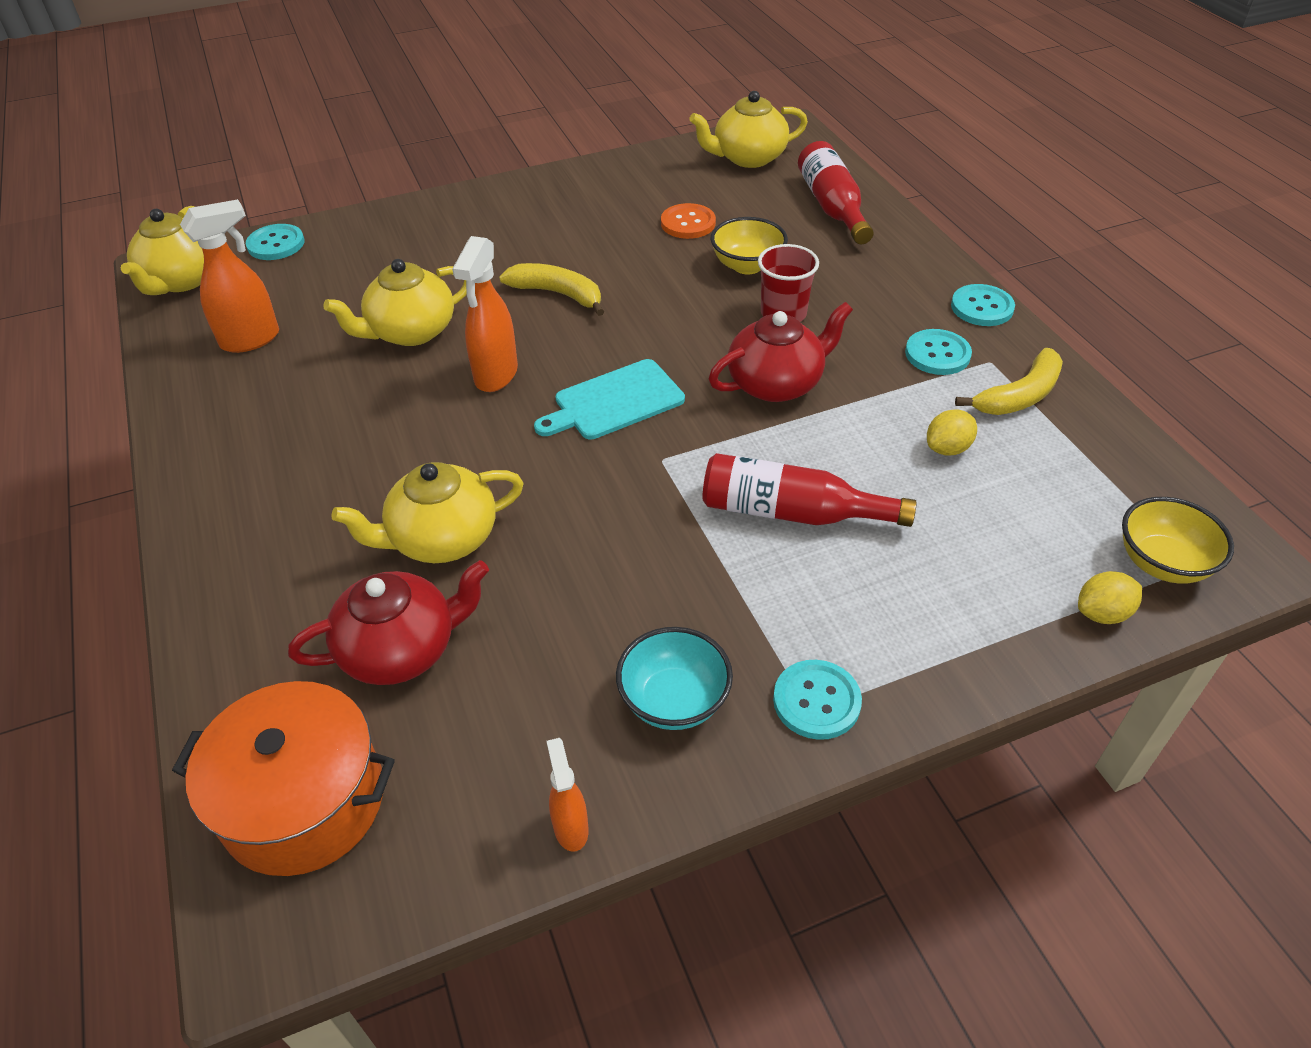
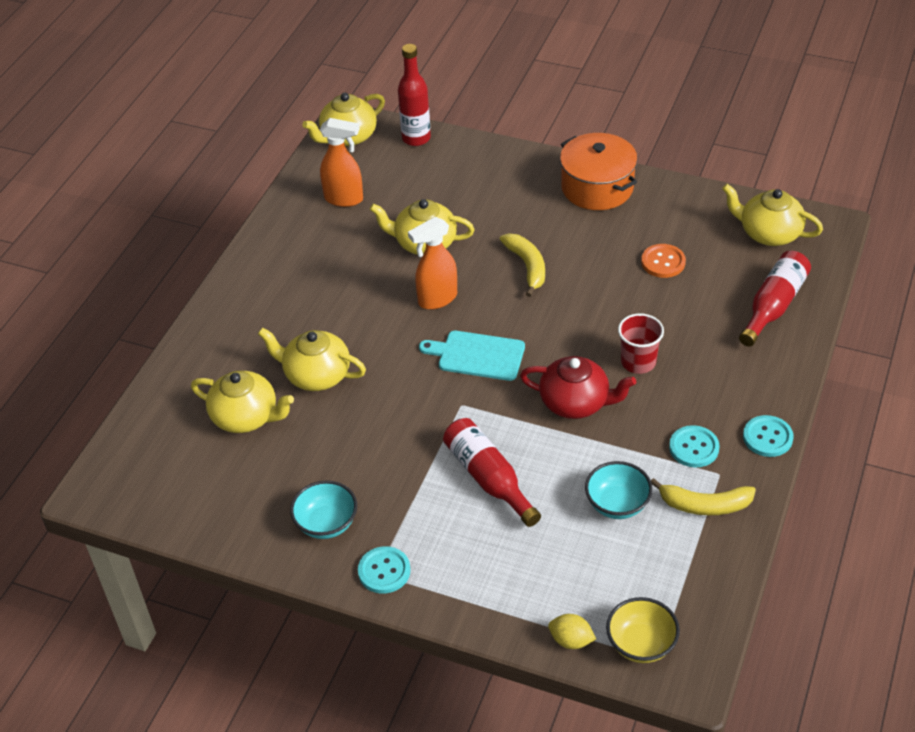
camera: 45 degrees right, 0 degrees up
orange pot [172,681,395,876] -> orange pot moved to [560,133,638,210]
turquoise button [246,224,304,260] -> red bottle [398,44,431,146]
red teapot [288,560,489,685] -> yellow teapot [191,371,294,433]
orange spray bottle [547,738,589,852] -> none
yellow bowl [711,217,788,274] -> none
yellow lemon [927,409,977,456] -> turquoise bowl [585,461,653,519]

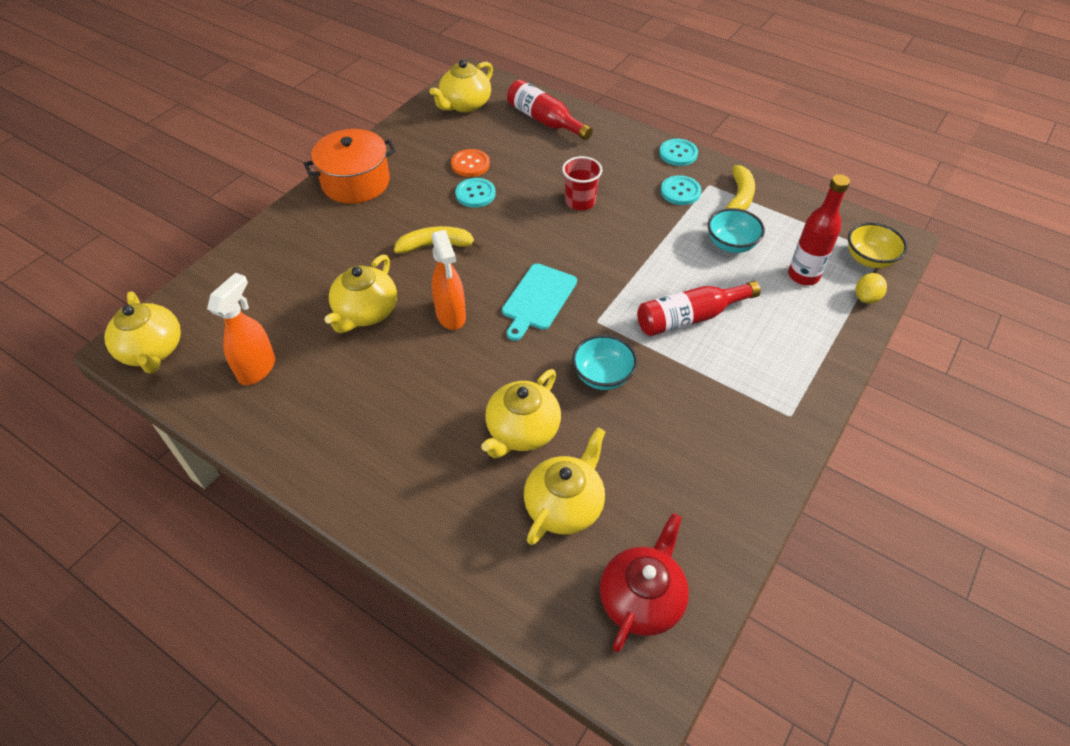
camera: 80 degrees left, 5 degrees up
turquoise bowl [290,480,357,539] -> turquoise bowl moved to [572,335,637,390]
turquoise button [358,546,411,594] -> turquoise button moved to [455,178,496,208]
red bottle [398,44,431,146] -> red bottle moved to [788,174,850,285]
red teapot [520,356,636,419] -> red teapot moved to [600,513,689,652]

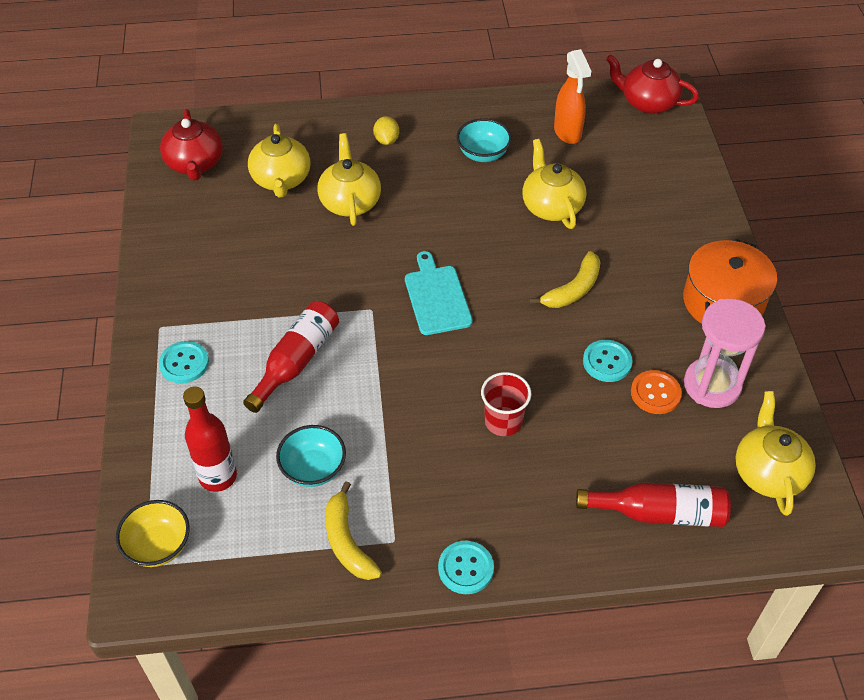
camera: 140 degrees right, 0 degrees up
yellow teapot [105,291,181,373] -> red teapot [606,54,699,114]
orange spray bottle [431,230,466,330] -> none
turquoise bowl [572,335,637,390] -> turquoise bowl moved to [457,118,512,162]
turquoise button [661,175,701,205] -> turquoise button moved to [159,341,209,383]
yellow lemon [856,273,887,304] -> yellow lemon moved to [373,116,399,145]
none -> pink hourglass [684,299,766,408]

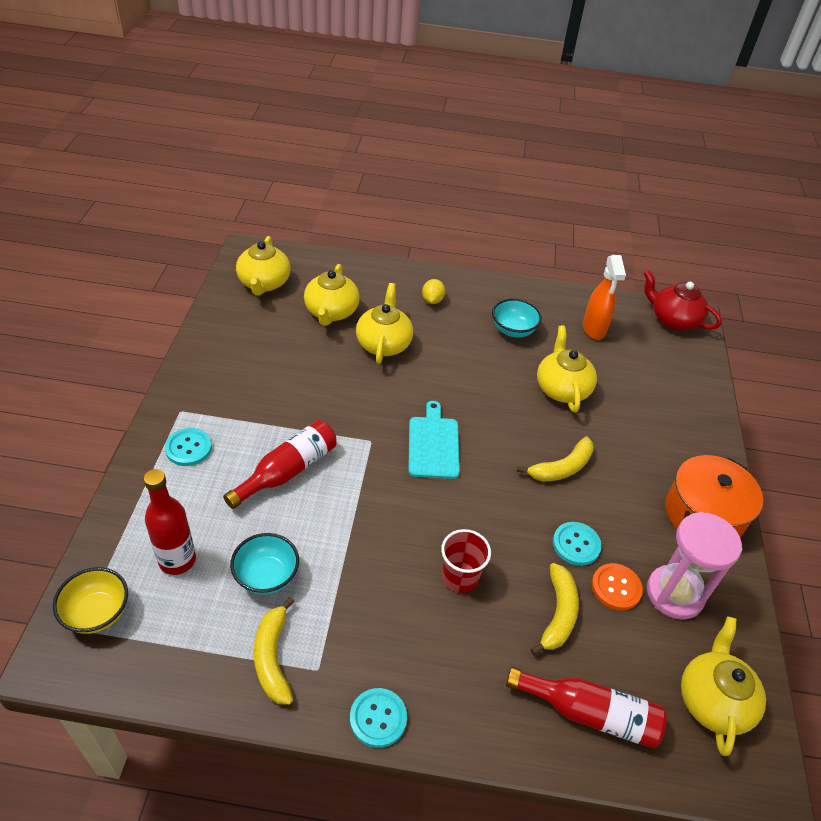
camera: 10 degrees right, 5 degrees down
red teapot [160,109,223,181] -> yellow teapot [236,236,291,296]
none -> yellow banana [530,563,579,655]

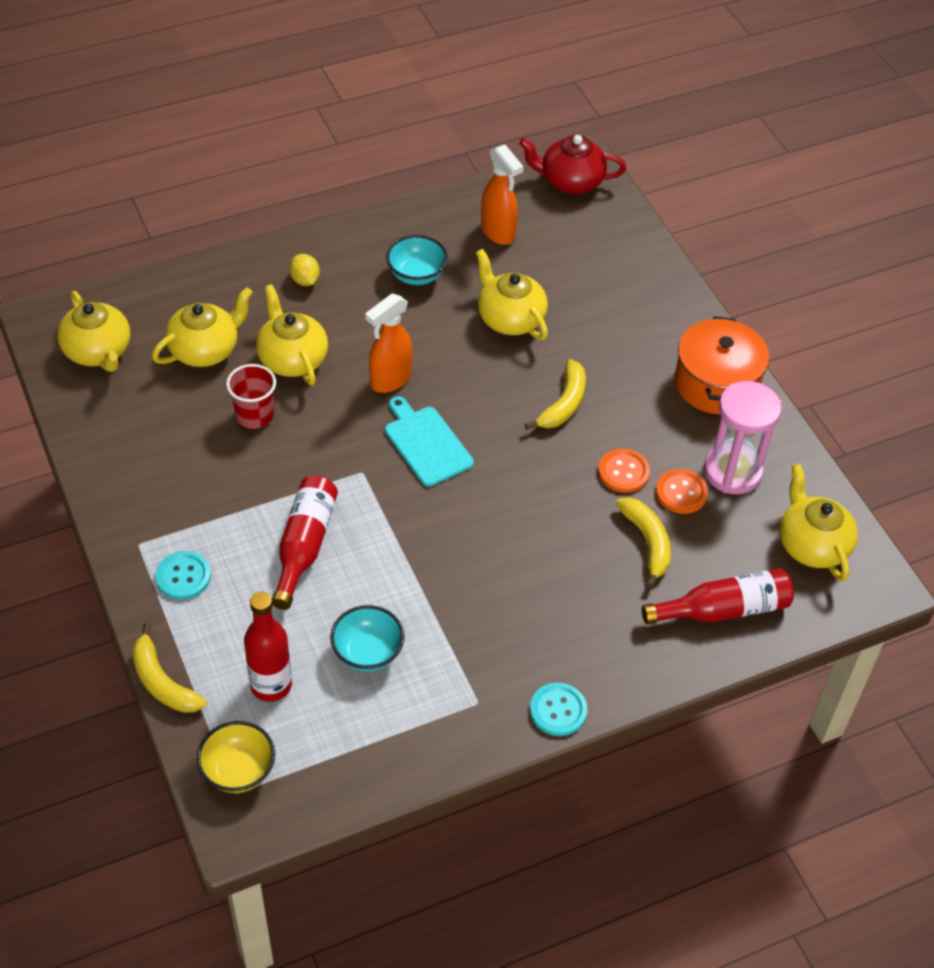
camera: 30 degrees left, 5 degrees up
yellow banana [254,597,294,705] -> yellow banana moved to [132,623,207,713]
yellow teapot [304,264,360,326] -> yellow teapot turned 105 degrees counterclockwise [152,287,253,367]
red cup [441,529,491,593] -> red cup moved to [226,364,276,429]
turquoise button [553,522,602,566] -> orange button [598,448,650,493]
none -> orange spray bottle [365,293,413,393]

